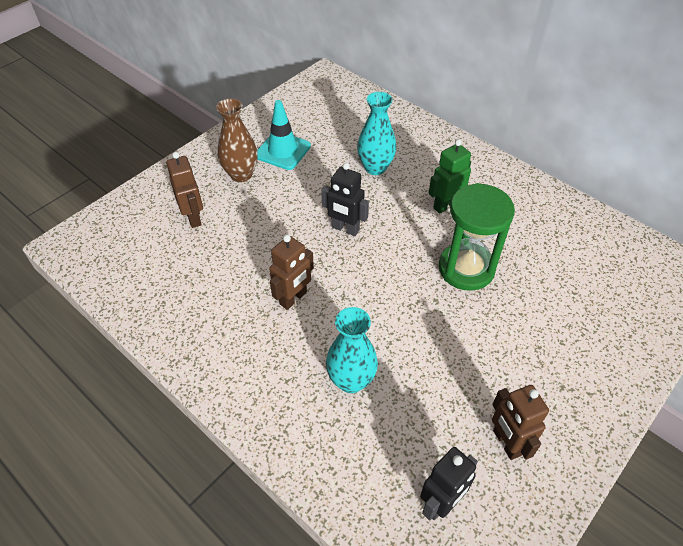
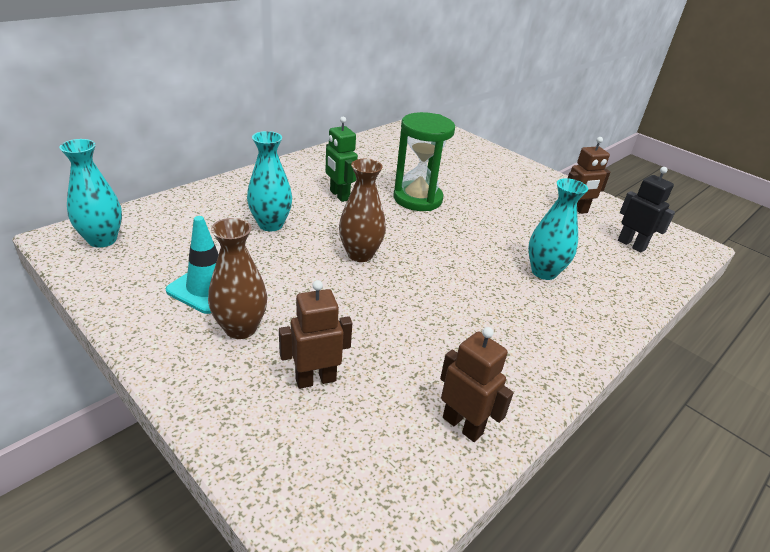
camera: 90 degrees left, 15 degrees down
brown robot [269,235,314,310] -> brown robot moved to [440,327,514,442]
black robot [321,163,369,236] -> brown vase [339,159,386,262]
none -> turquoise vase [59,139,122,247]

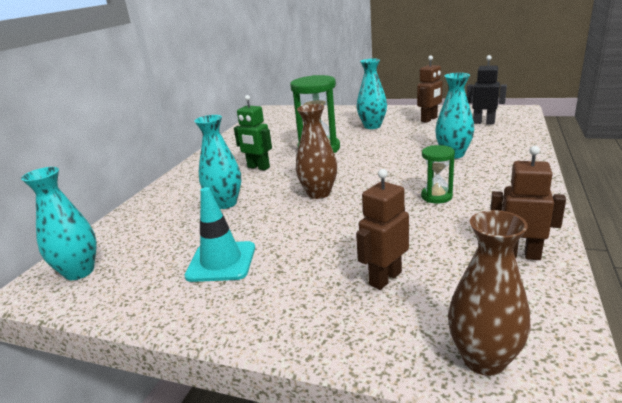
camera: 20 degrees left, 10 degrees down
brown vase [208,218,267,339] -> brown vase moved to [448,210,531,376]
none -> turquoise vase [357,58,387,129]
none -> green hourglass [421,145,455,204]

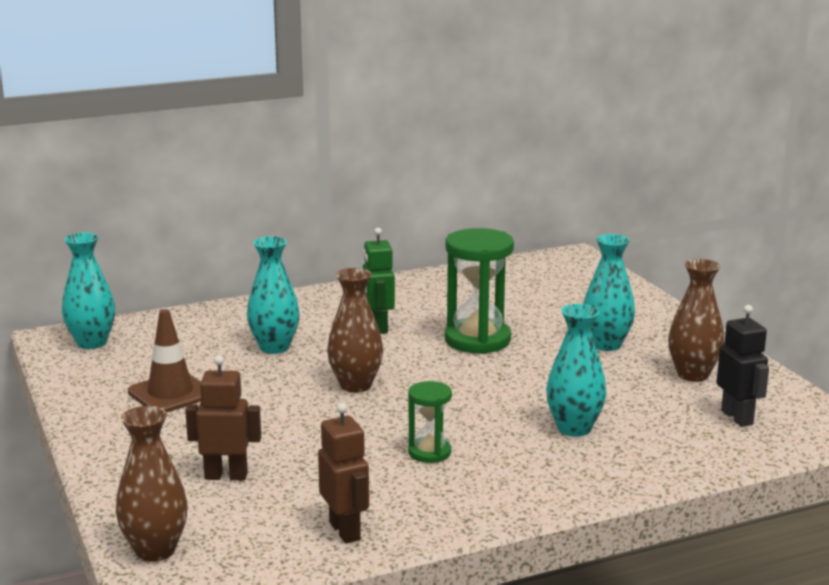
camera: 45 degrees right, 5 degrees down
turquoise traffic cone [184,187,255,282] -> brown traffic cone [128,309,201,413]
brown robot [417,56,443,123] -> brown vase [668,259,724,382]

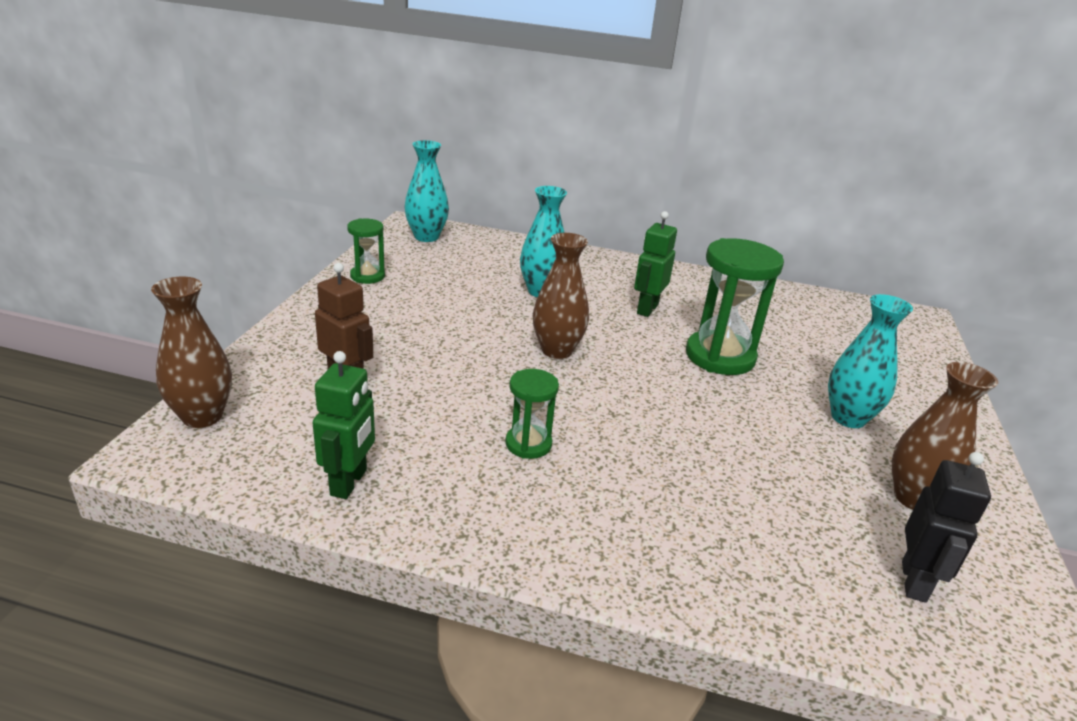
camera: 35 degrees right, 10 degrees up
brown traffic cone [128,309,201,413] -> none
brown robot [318,403,369,544] -> green robot [313,351,375,499]
turquoise vase [546,304,607,437] -> none
none -> green hourglass [347,218,385,284]

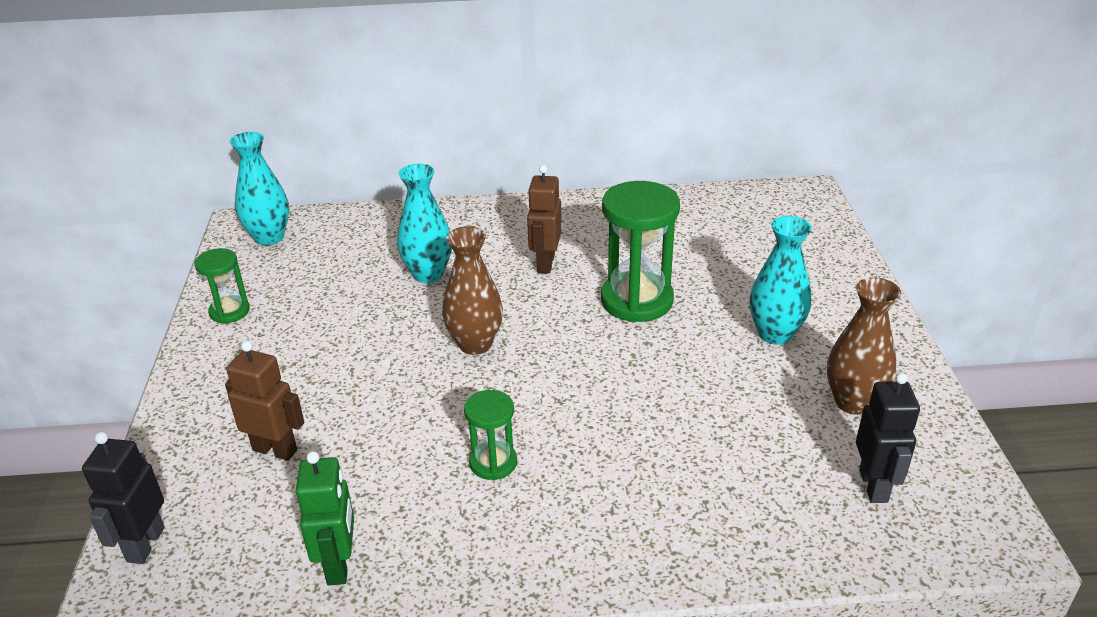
camera: 15 degrees left, 5 degrees up
brown vase [151,277,232,428] -> black robot [82,432,165,564]
green robot [634,211,677,317] -> brown robot [527,165,562,274]

